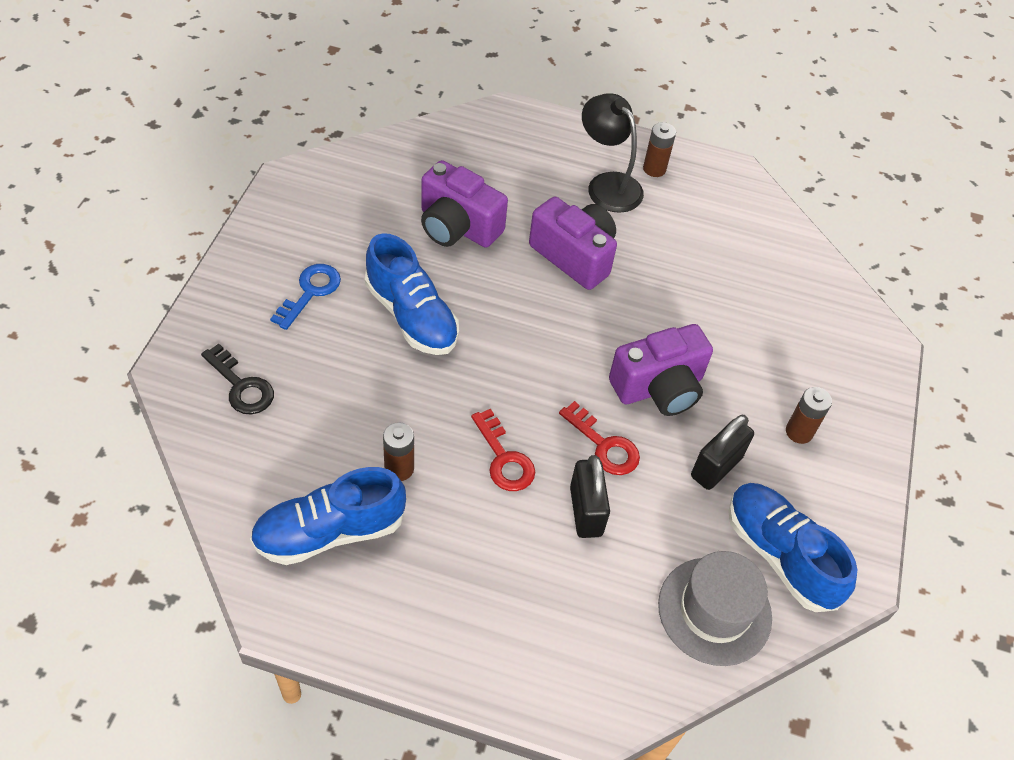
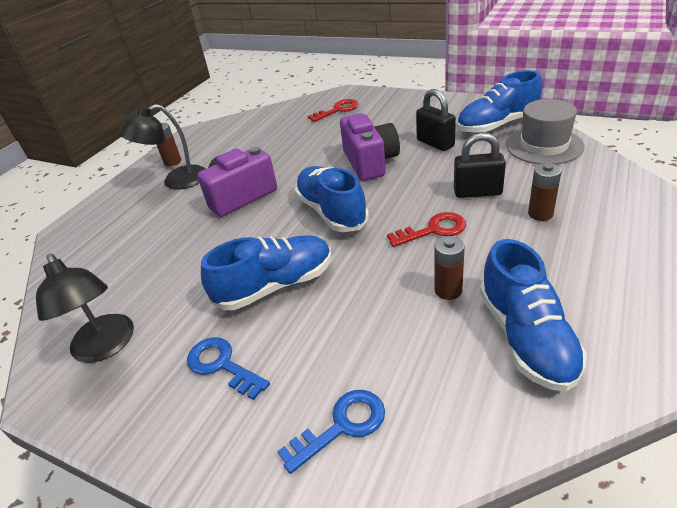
camera: 70 degrees left, 15 degrees down
black key [201,344,274,415] -> blue key [277,390,385,474]
purple camera [421,160,508,247] -> none
red key [559,401,640,475] -> red key moved to [308,99,359,122]
brown battery [786,387,832,444] -> brown battery moved to [528,163,562,221]
none -> black lamp [36,254,134,363]
none -> blue shoe [295,166,369,232]

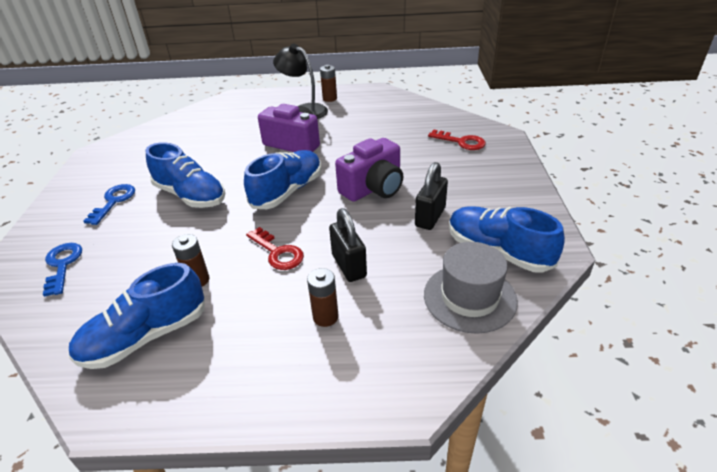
camera: 60 degrees right, 0 degrees up
black lamp [36,254,134,363] -> none
blue key [277,390,385,474] -> blue key turned 135 degrees counterclockwise [43,243,82,297]

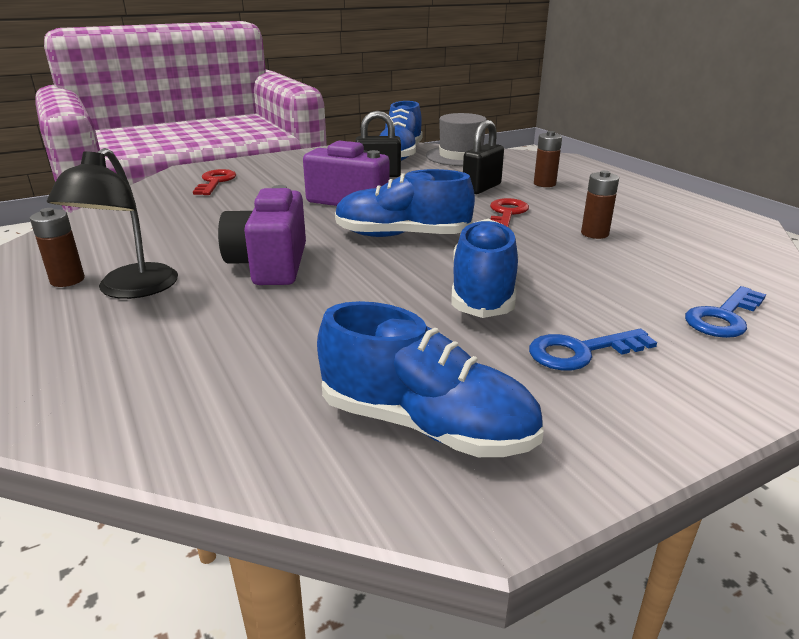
camera: 120 degrees left, 10 degrees down
blue shoe [68,263,205,369] -> blue shoe moved to [317,301,544,457]

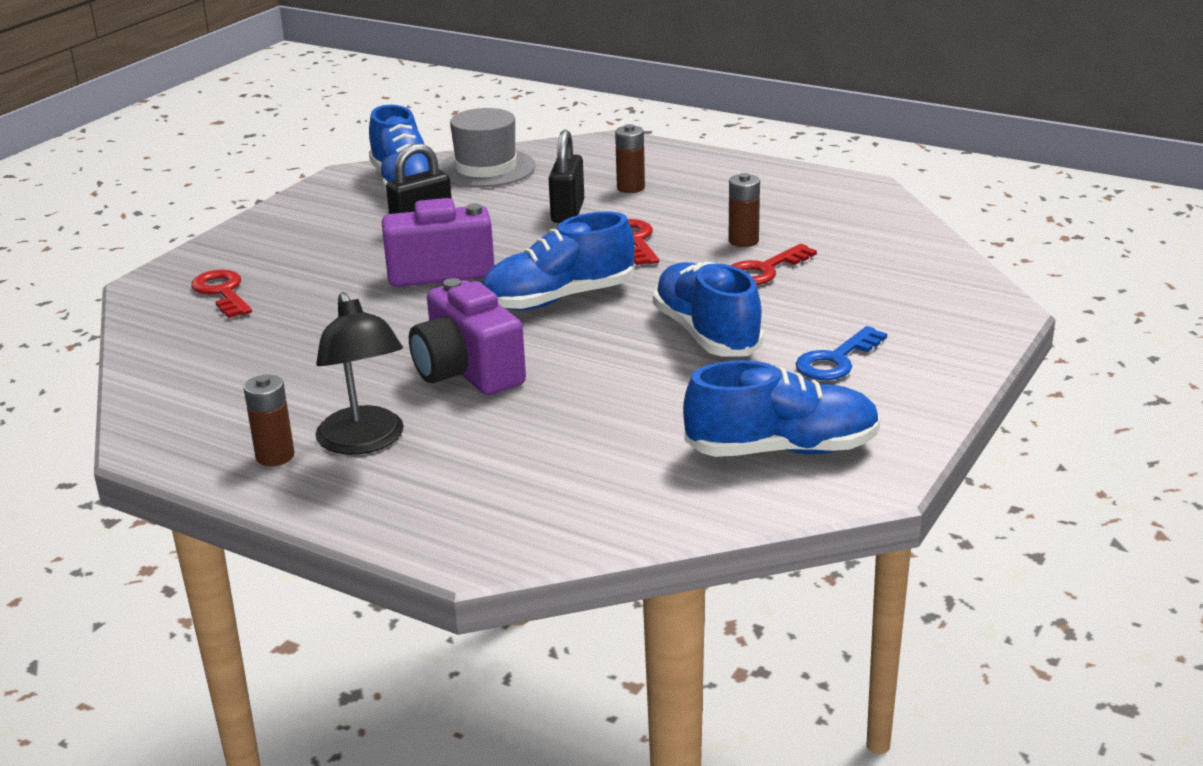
camera: 30 degrees left, 0 degrees up
blue key [685,286,766,338] -> none
none -> red key [731,244,817,285]

